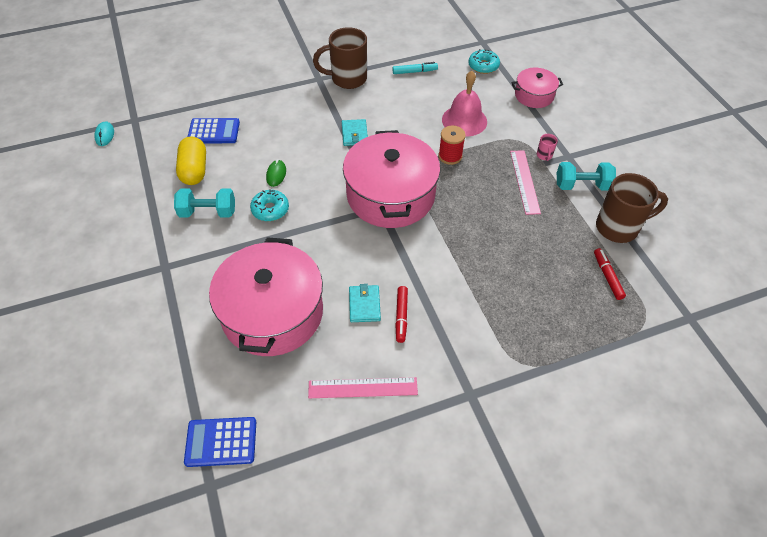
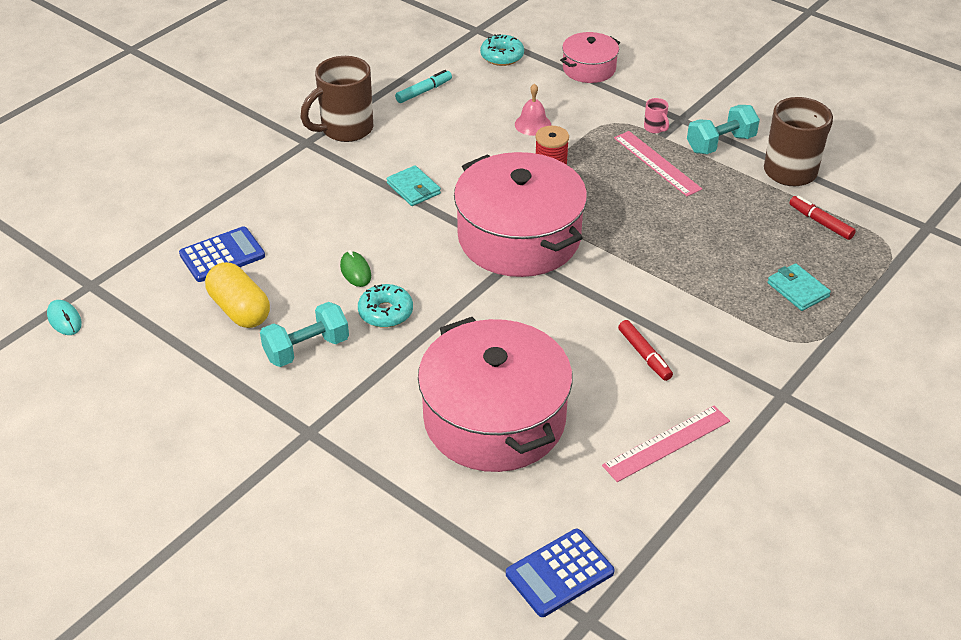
camera: 30 degrees left, 10 degrees down
turquoise wallet [349,284,381,322] -> turquoise wallet moved to [767,263,831,311]
pink bell [442,71,487,136] -> pink bell [515,83,551,136], size x0.58

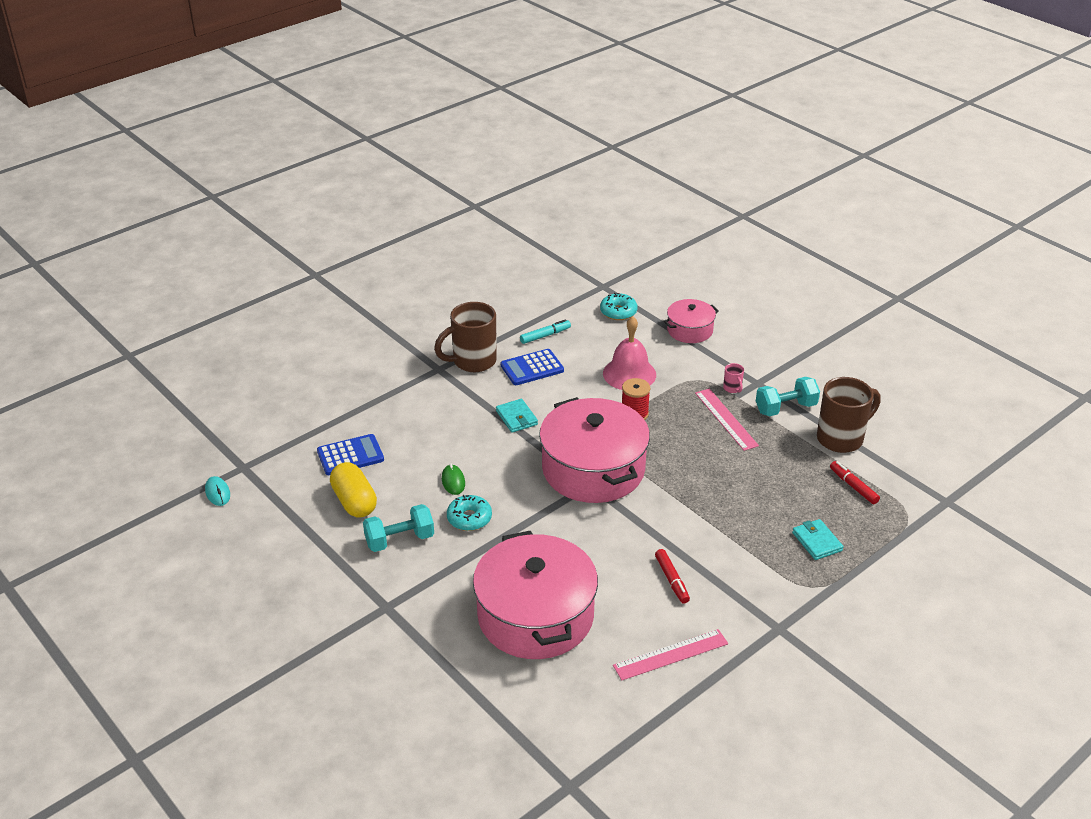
camera: 10 degrees right, 5 degrees down
blue calculator [506,529,615,617] -> blue calculator moved to [501,349,564,385]
pink bell [515,83,551,136] -> pink bell [603,316,656,390], size x1.71

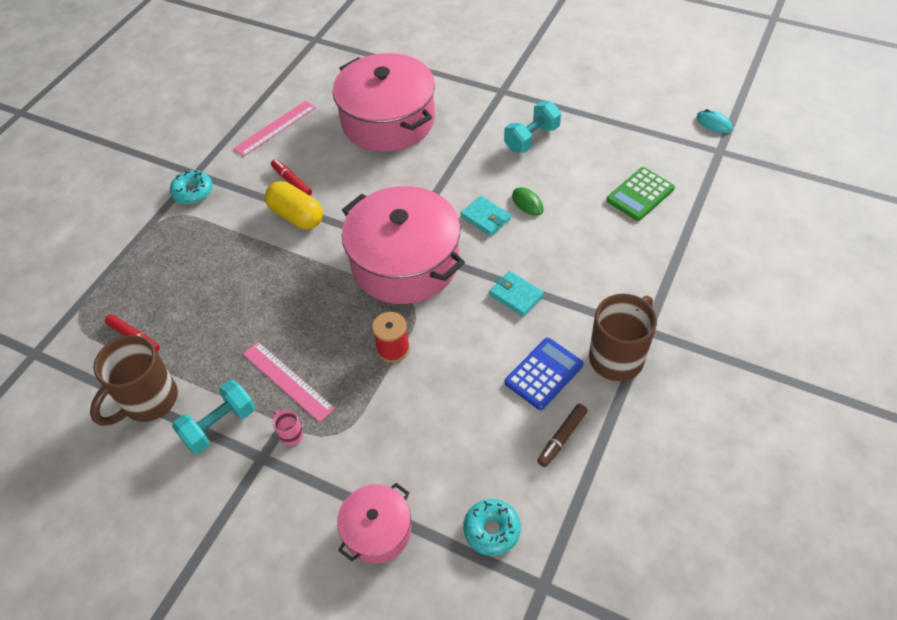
camera: 160 degrees right, 15 degrees up
blue calculator [317,434,384,475] -> green calculator [606,167,675,221]
yellow capsule [330,462,377,518] -> yellow capsule moved to [265,181,323,229]
turquoise donut [447,495,492,531] -> turquoise donut moved to [170,170,213,205]
turquoise marker [520,319,571,344] -> brown marker [537,404,588,467]
pink bell [603,316,656,390] -> none
turquoise wallet [792,519,843,560] -> turquoise wallet moved to [461,196,511,236]

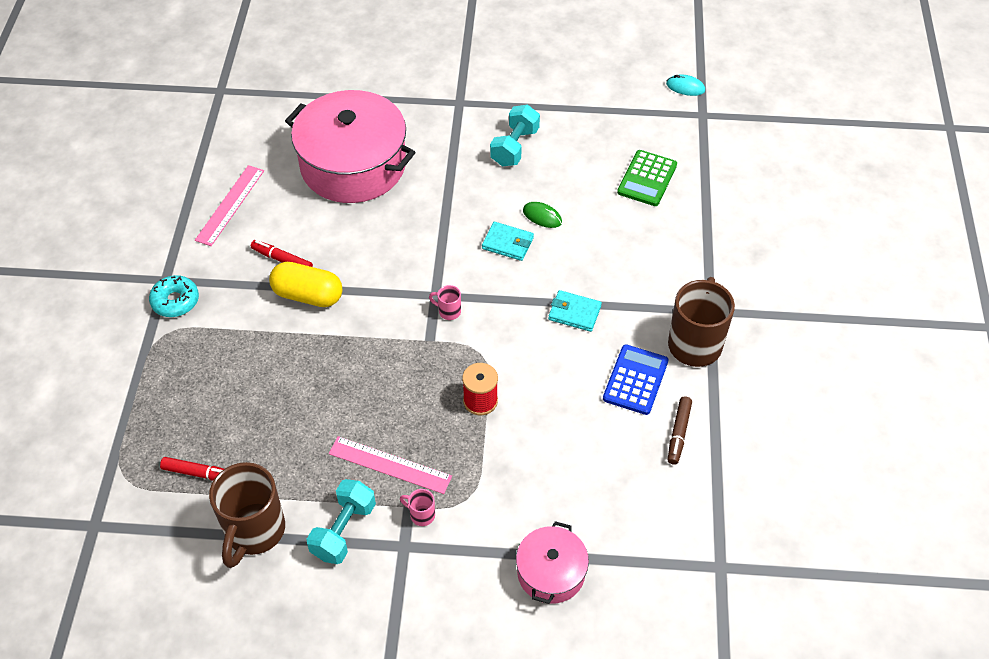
camera: 25 degrees left, 0 degrees up
pink pot [342,186,465,304] -> pink mug [429,285,461,320]
turquoise donut [463,499,521,556] -> none

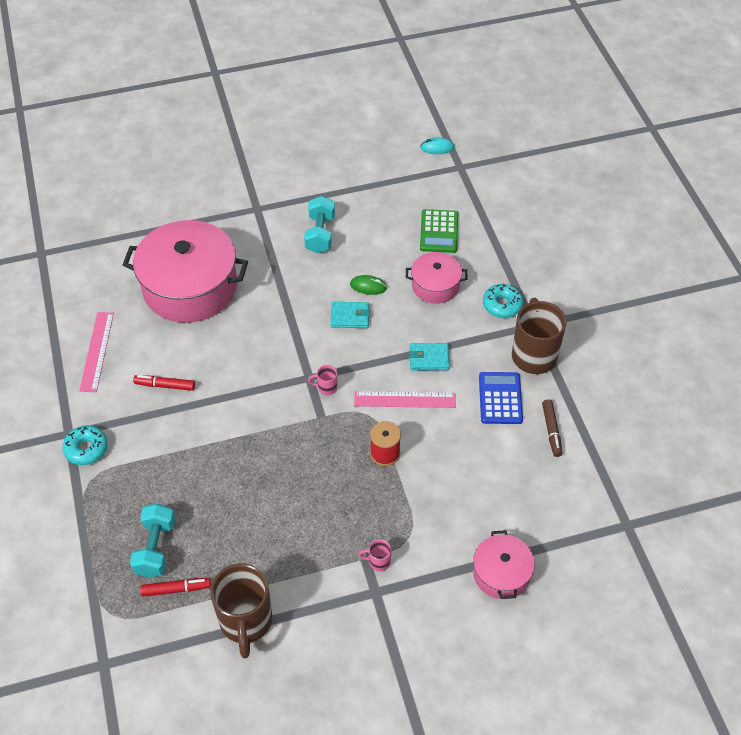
camera: 20 degrees left, 0 degrees up
yellow capsule [269,262,342,307] -> none
turquoise dumbbell [306,479,376,564] -> turquoise dumbbell moved to [130,503,176,578]
pink ruler [329,436,452,494] -> pink ruler moved to [354,391,456,408]
none -> pink pot [406,252,467,304]
none -> turquoise donut [483,284,523,318]

